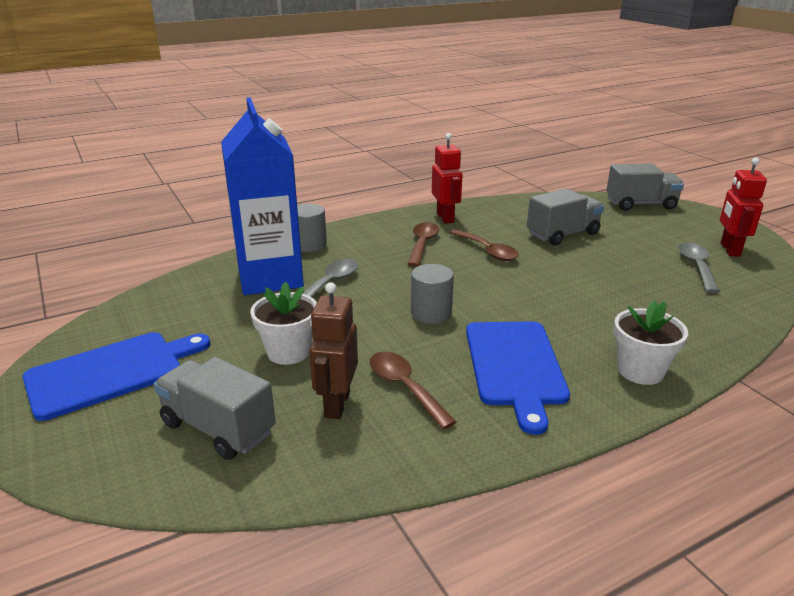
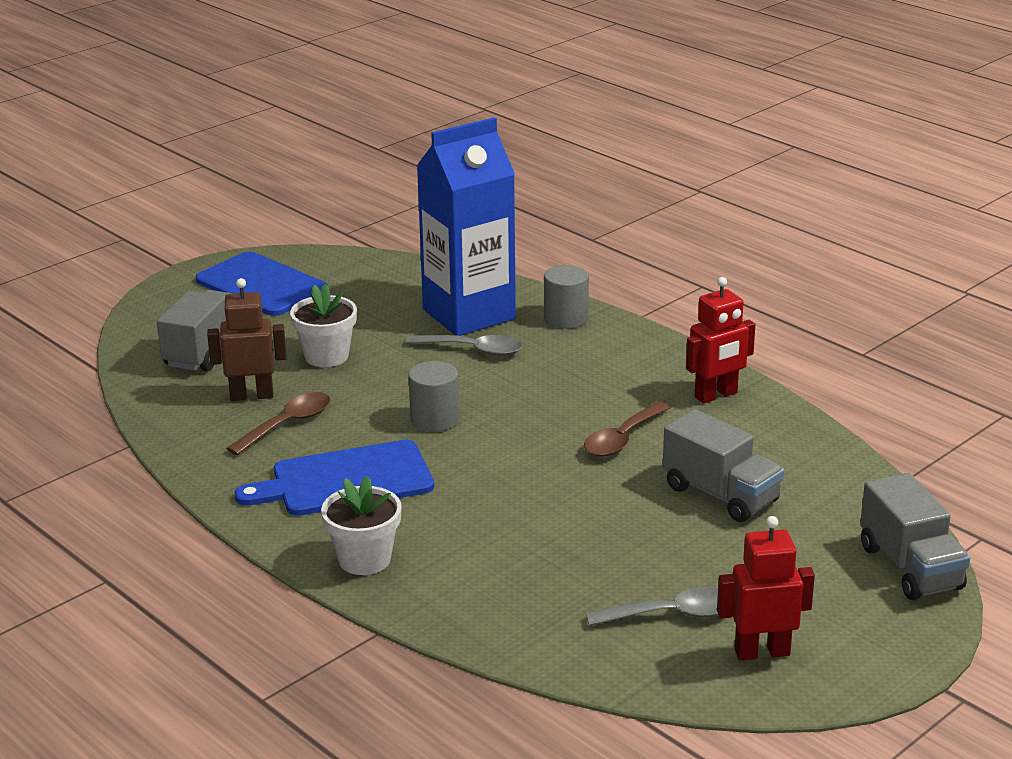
camera: 75 degrees right, 0 degrees up
brown spoon [408,222,439,267] -> none

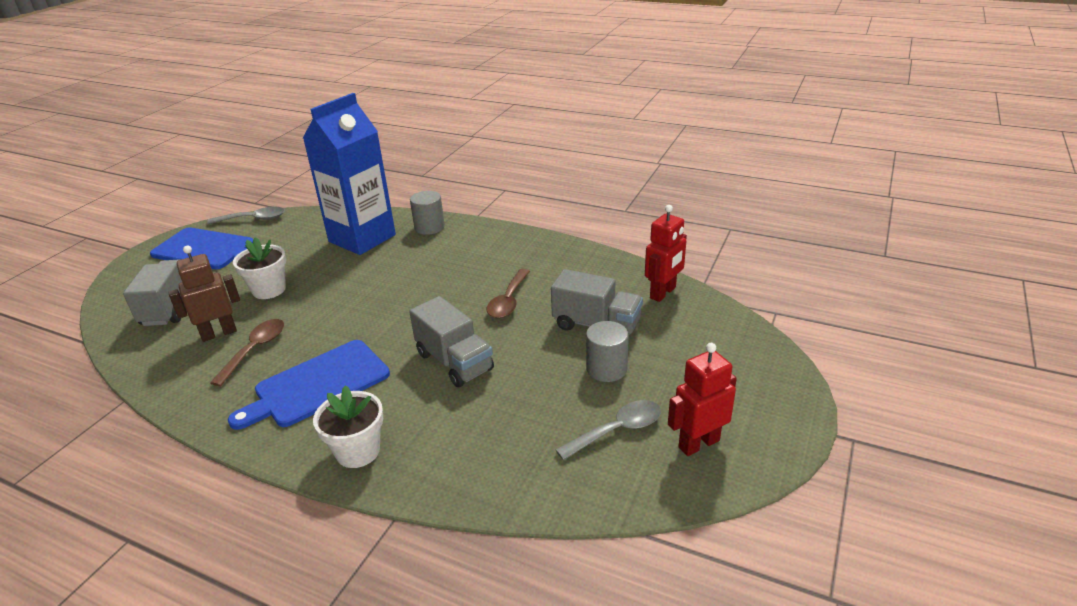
camera: 20 degrees left, 5 degrees up
grey spoon [406,335,523,356] -> grey spoon moved to [207,207,285,224]
grey cylinder [408,361,459,432] -> grey cylinder moved to [586,321,629,382]
red robot [686,277,755,404] -> red robot moved to [645,205,687,302]
grey truck [860,473,970,600] -> grey truck moved to [409,296,494,387]

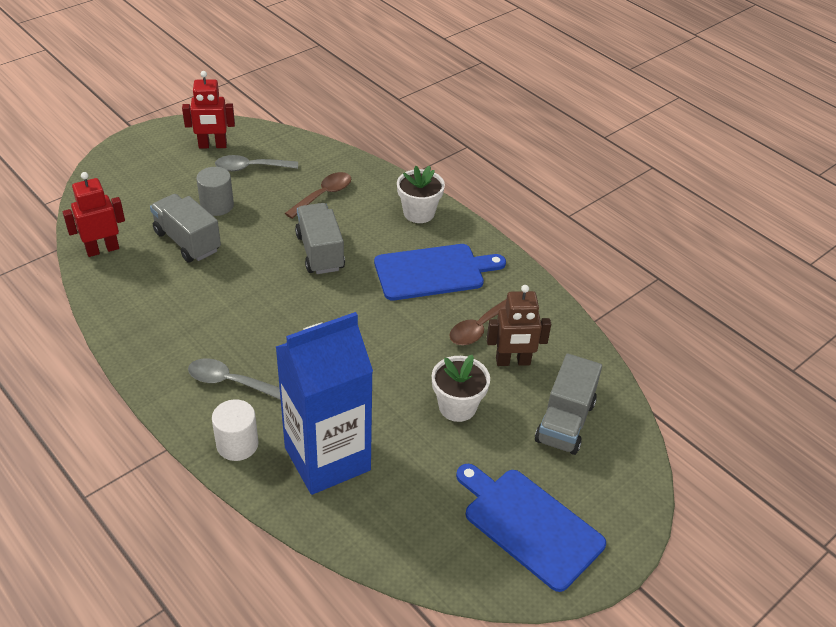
camera: 160 degrees left, 10 degrees up
grey spoon [207,207,285,224] -> grey spoon moved to [188,358,281,400]
grey cylinder [410,191,445,235] -> white cylinder [212,399,259,461]
brown spoon [487,269,530,318] -> brown spoon moved to [285,172,351,219]

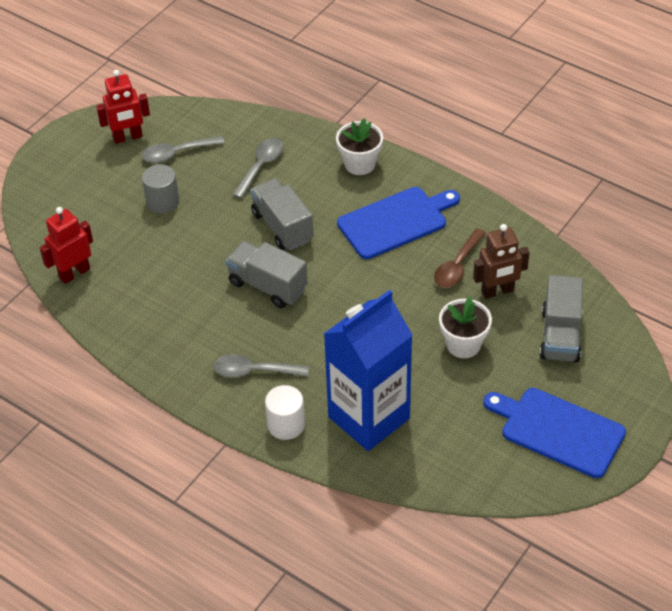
camera: 10 degrees left, 5 degrees up
grey truck [150,194,221,263] -> grey truck moved to [226,241,308,308]
brown spoon [285,172,351,219] -> grey spoon [232,138,283,199]

